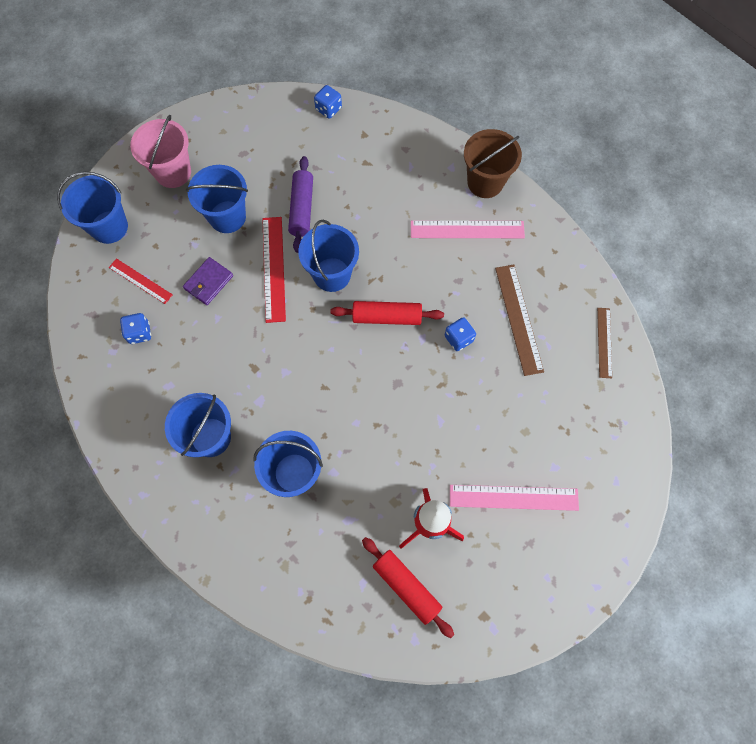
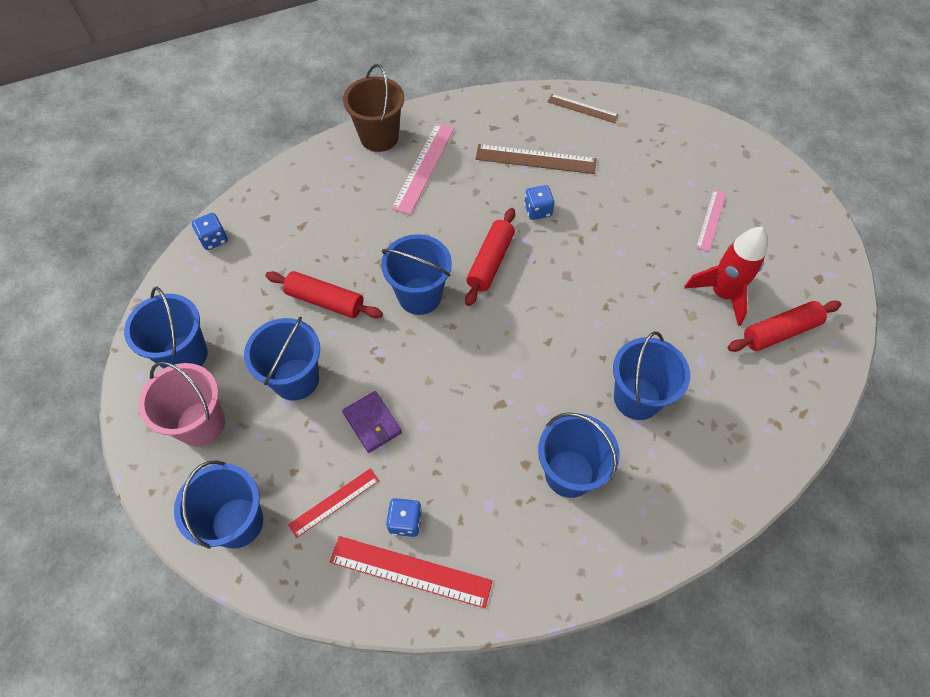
camera: 70 degrees left, 10 degrees down
red ruler [262,217,286,323] -> red ruler moved to [330,536,492,608]
purple rolling pin [288,156,313,253] -> red rolling pin [265,271,383,318]
pink ruler [450,485,579,511] -> pink ruler [696,190,726,252], size x0.62
none -> blue bucket [124,287,208,369]

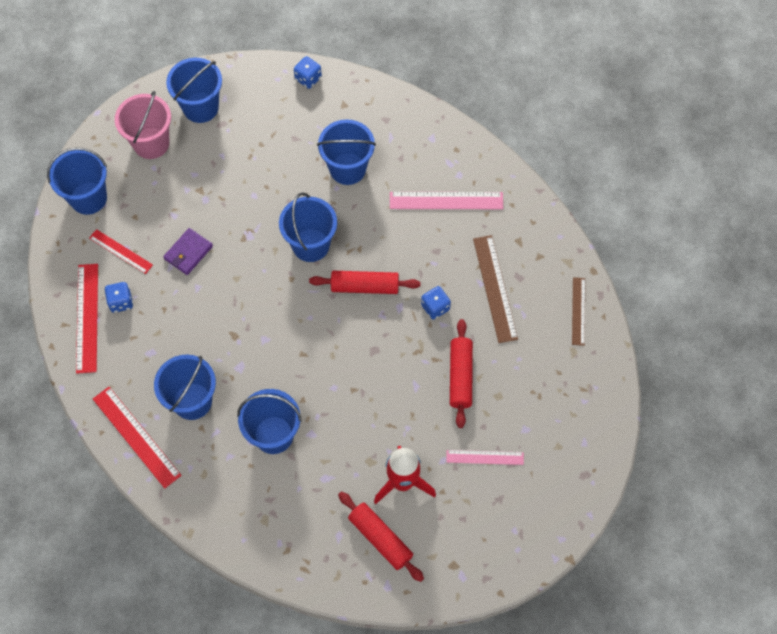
camera: 70 degrees right, 5 degrees up
blue bucket [244,316,320,401] -> blue bucket moved to [317,119,376,185]
red rolling pin [265,271,383,318] -> red rolling pin moved to [450,319,473,428]
brown bucket [343,64,404,152] -> none
none -> red ruler [93,387,181,488]

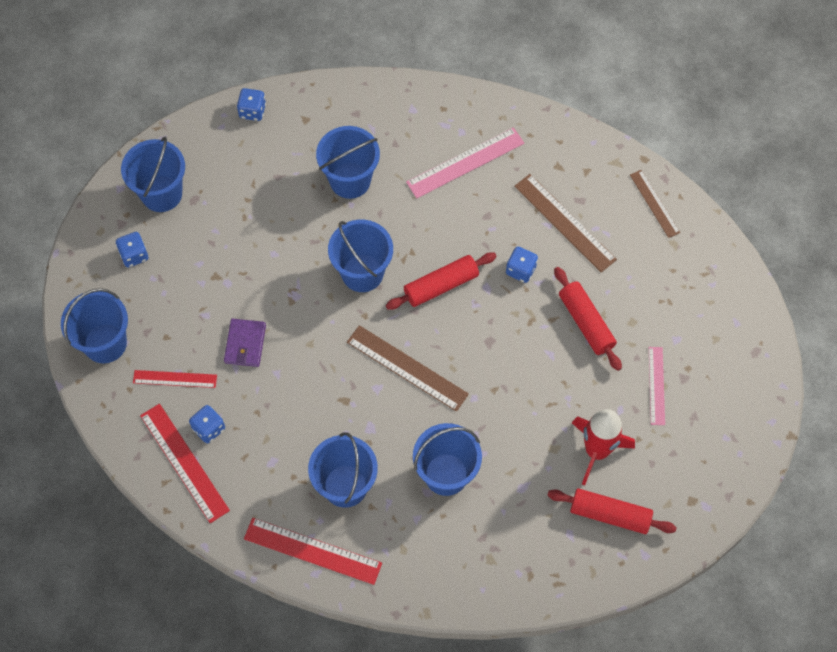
camera: 30 degrees left, 0 degrees up
pink bucket [115,91,171,159] -> blue dice [116,232,148,267]
pink ruler [446,450,524,465] -> pink ruler turned 60 degrees counterclockwise [649,347,665,425]
none -> brown ruler [347,325,469,412]

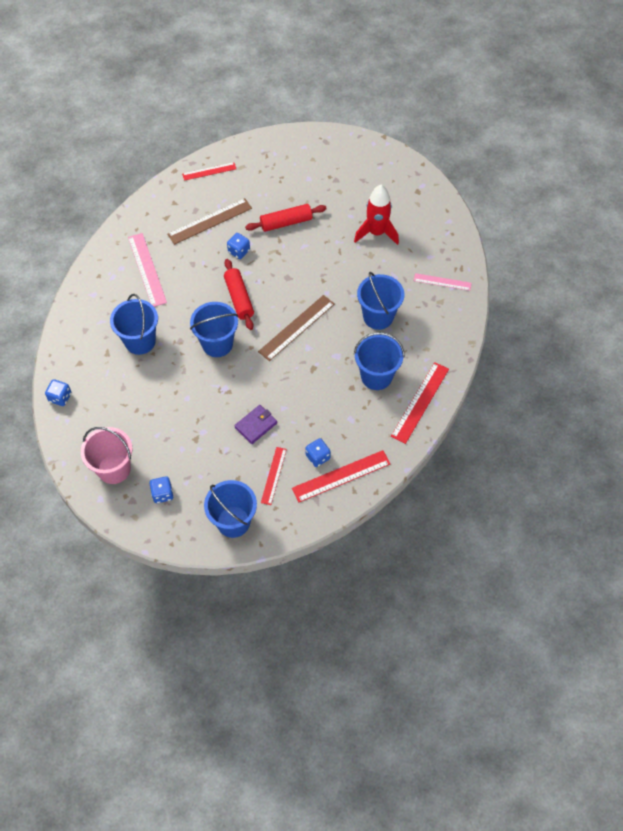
camera: 80 degrees left, 5 degrees down
blue bucket [121,137,185,212] -> pink bucket [81,427,132,484]
purple wallet [224,319,266,367] -> purple wallet turned 60 degrees counterclockwise [234,405,277,444]
red rolling pin [547,488,677,534] -> none
brown ruler [630,170,680,238] -> red ruler [182,162,236,181]
pink ruler [649,347,665,425] -> pink ruler moved to [414,273,472,291]

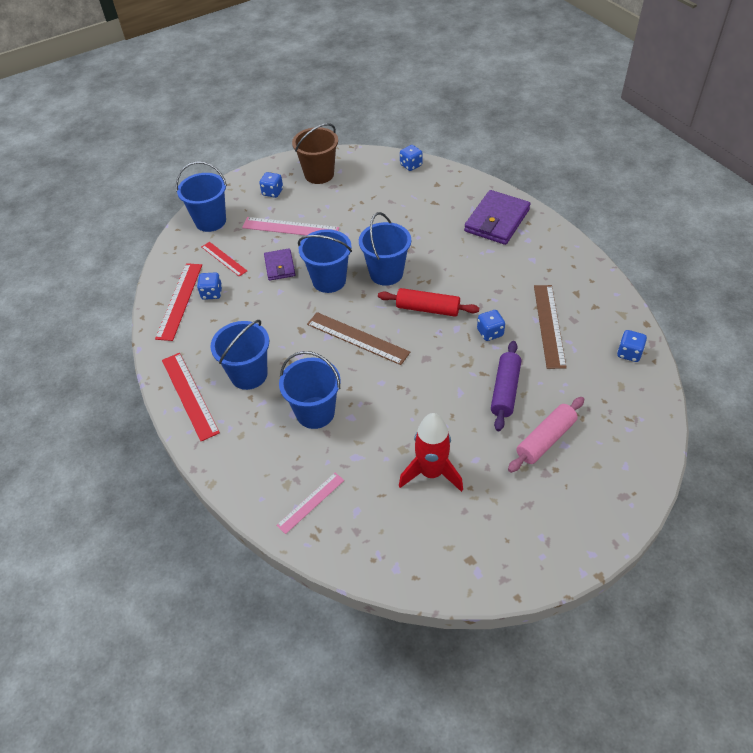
camera: 125 degrees right, 10 degrees down
pink bucket [81,427,132,484] -> brown bucket [292,123,338,184]
blue bucket [110,294,158,355] -> blue bucket moved to [298,229,352,293]
pink ruler [128,233,167,307] -> pink ruler moved to [242,217,339,236]
red ruler [182,162,236,181] -> blue dice [617,330,647,362]
red rolling pin [245,204,327,232] -> purple rolling pin [491,341,521,431]
brown ruler [258,295,335,361] -> brown ruler turned 45 degrees counterclockwise [307,312,410,365]
none -> purple wallet [464,190,531,245]
none -> pink rolling pin [508,397,584,473]

